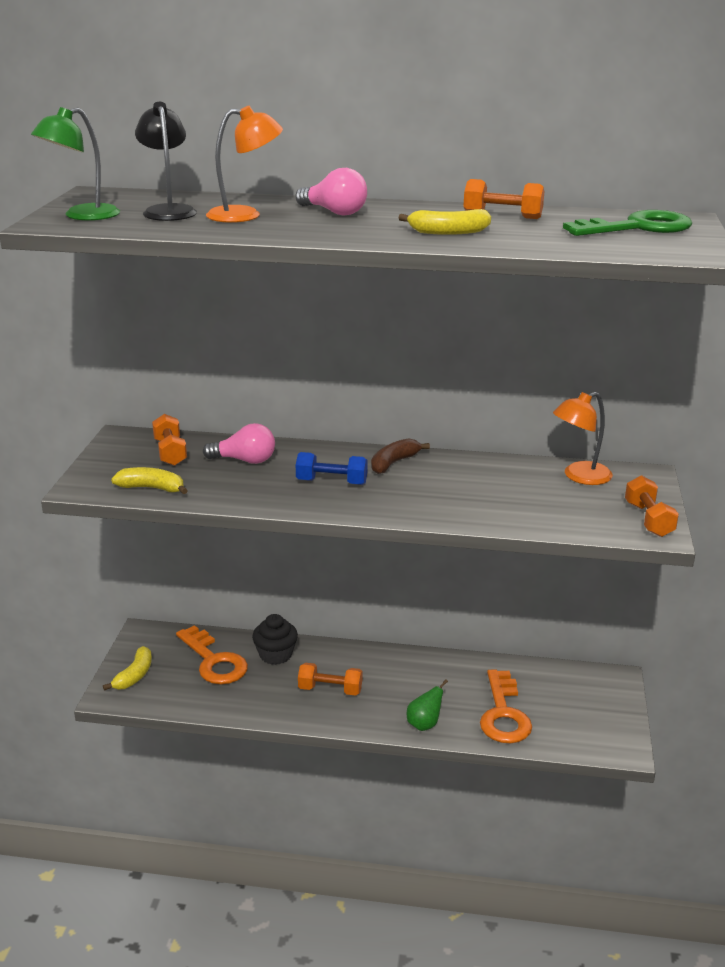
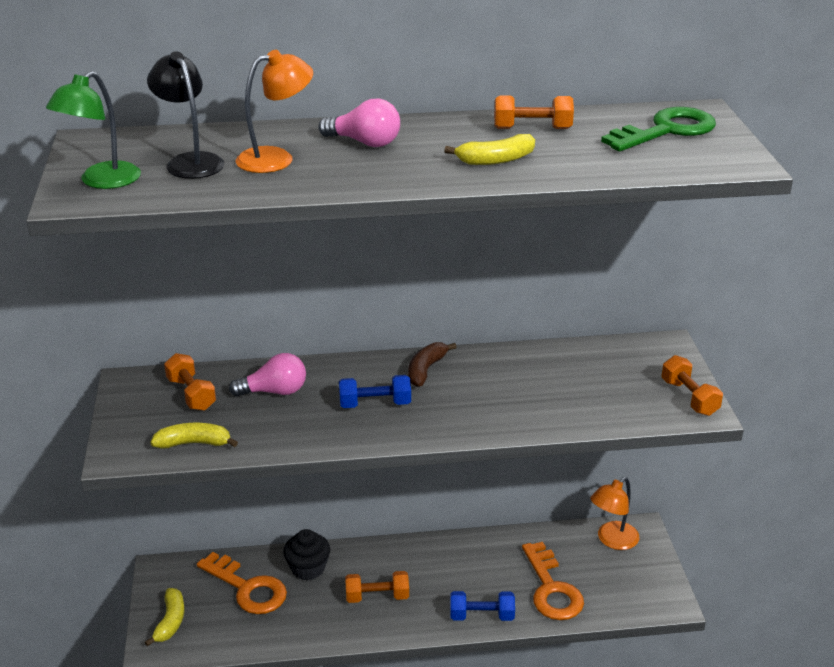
camera: 15 degrees left, 5 degrees up
green pear [407,679,448,731] -> blue dumbbell [450,591,515,621]
orange lamp [553,392,613,485] -> orange lamp moved to [590,477,639,550]

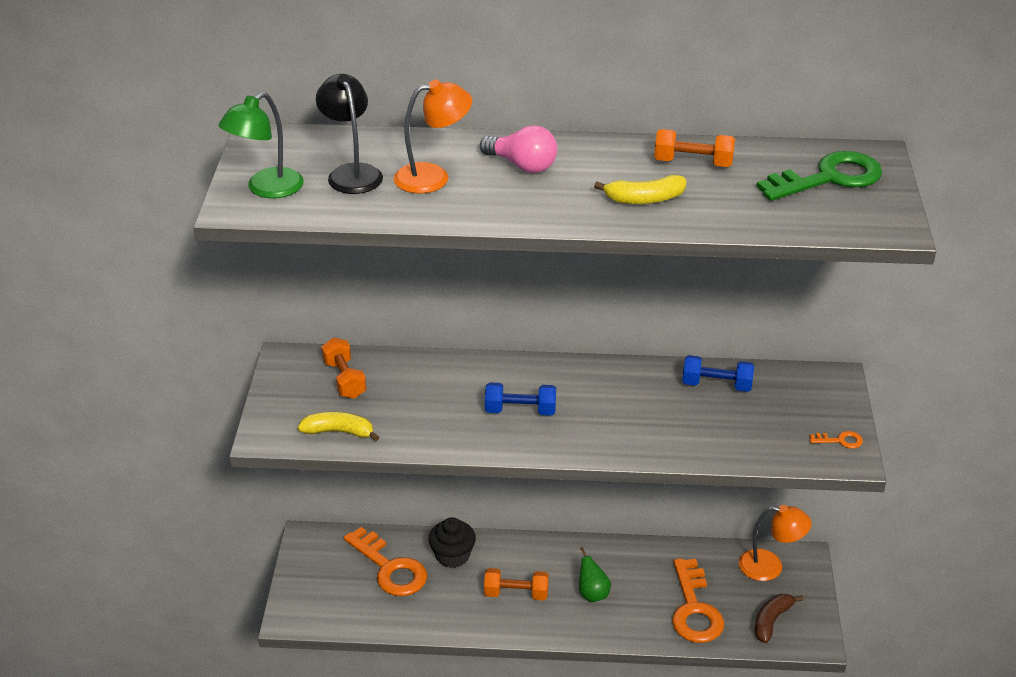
camera: 10 degrees right, 5 degrees up
yellow banana [145,588,184,647] -> none
pink light bulb [229,353,306,397] -> none
brown banana [408,342,457,387] -> brown banana moved to [755,594,804,643]
blue dumbbell [450,591,515,621] -> blue dumbbell moved to [682,355,754,392]
orange lamp [590,477,639,550] -> orange lamp turned 135 degrees counterclockwise [739,505,812,581]
orange dumbbell [661,355,723,416] -> orange key [810,431,863,449]
none -> green pear [579,547,611,602]

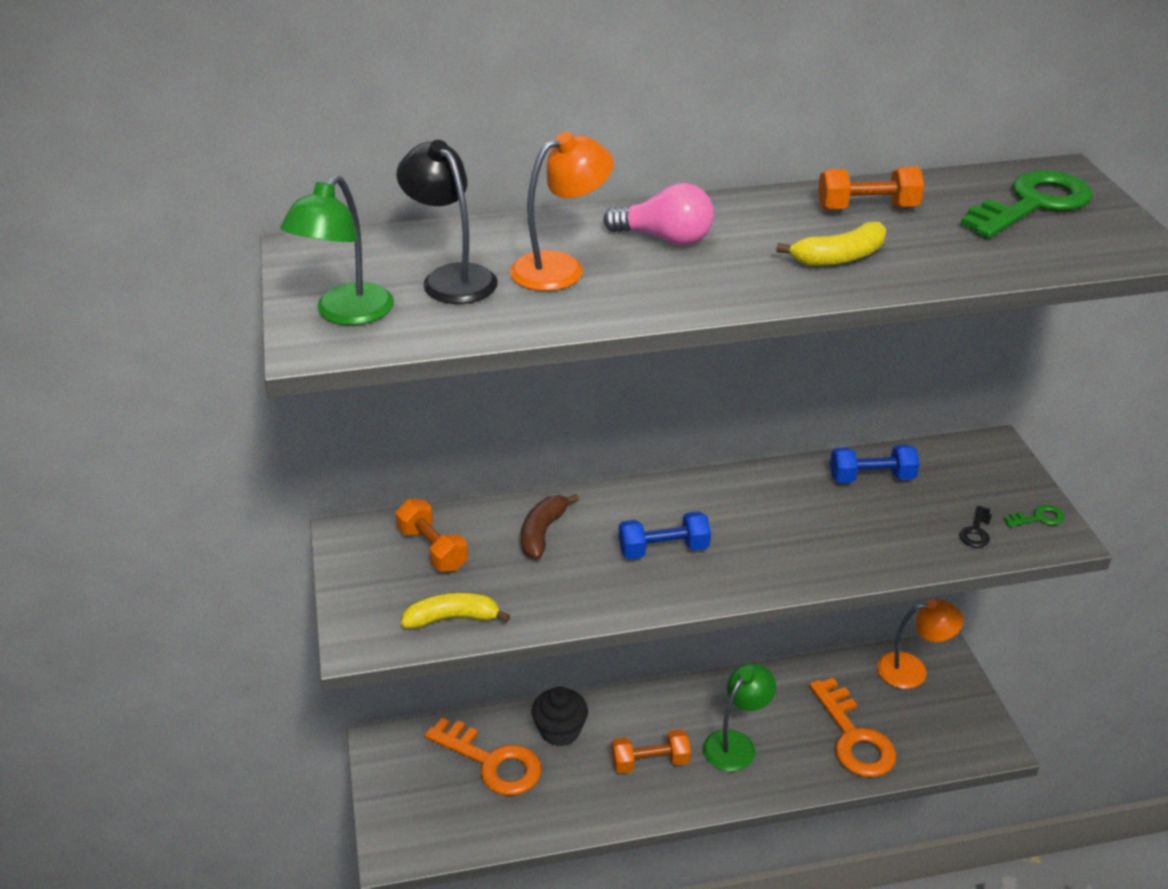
camera: 15 degrees left, 0 degrees up
green pear [579,547,611,602] -> green lamp [703,663,776,772]
brown banana [755,594,804,643] -> brown banana moved to [521,494,579,559]
orange key [810,431,863,449] -> green key [1004,505,1065,527]
none -> black key [959,505,992,547]

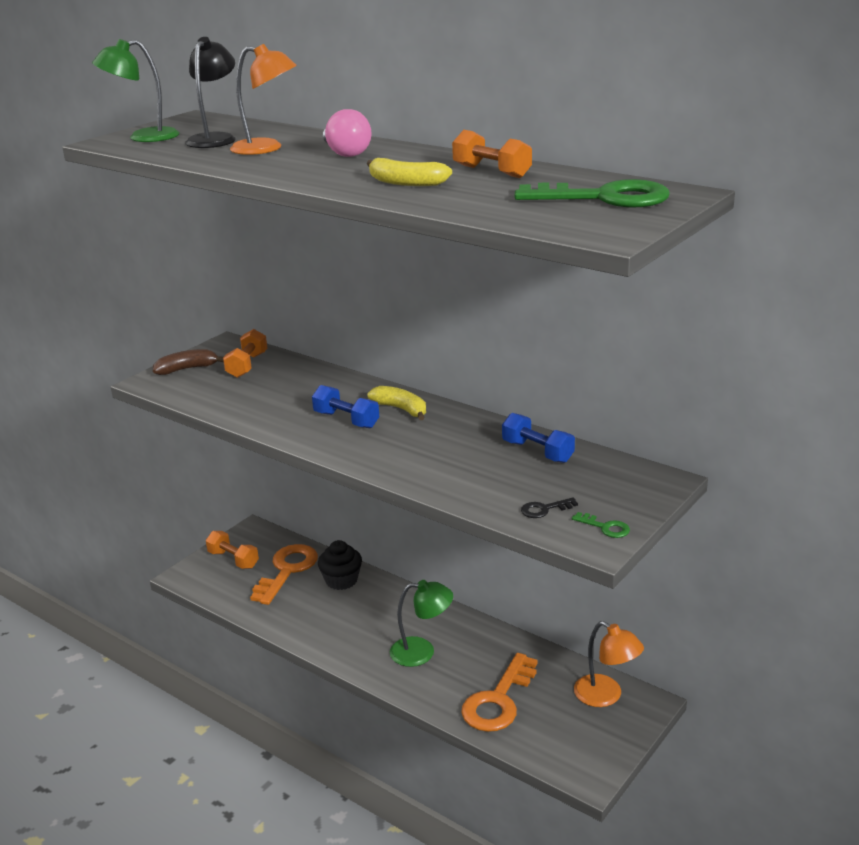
camera: 50 degrees right, 10 degrees down
yellow banana [401,592,510,629] -> yellow banana moved to [367,386,426,420]
orange key [425,718,541,796] -> orange key turned 150 degrees counterclockwise [250,544,318,605]
brown banana [521,494,579,559] -> brown banana moved to [153,349,224,375]
orange dumbbell [611,729,691,774] -> orange dumbbell moved to [206,531,259,569]

